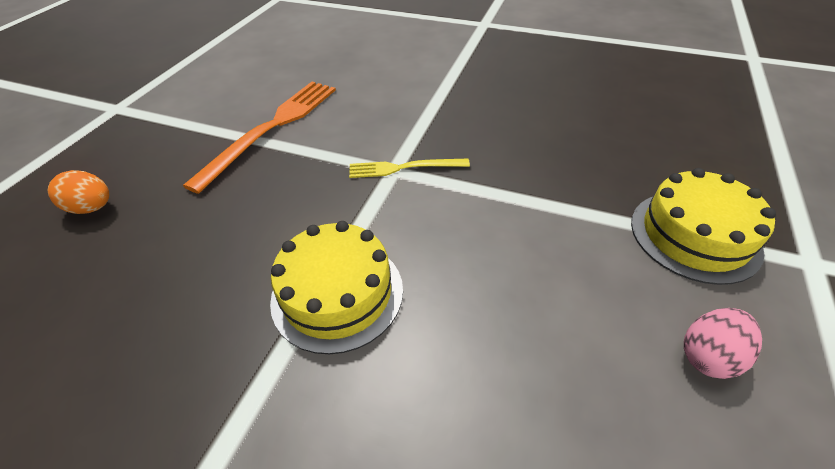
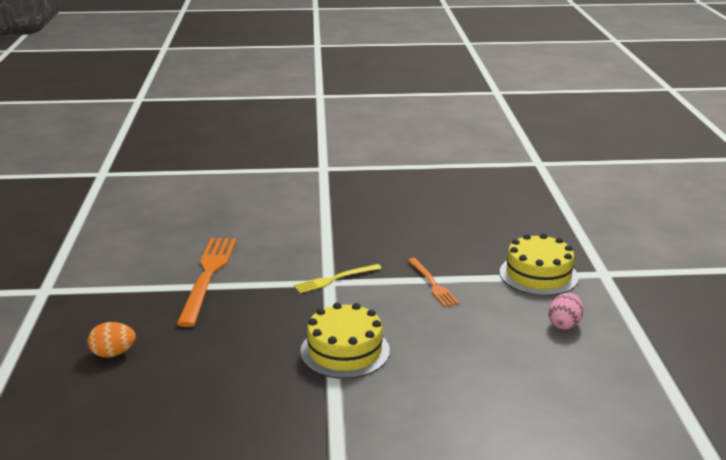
camera: 25 degrees left, 20 degrees down
none -> orange fork [408,258,459,307]

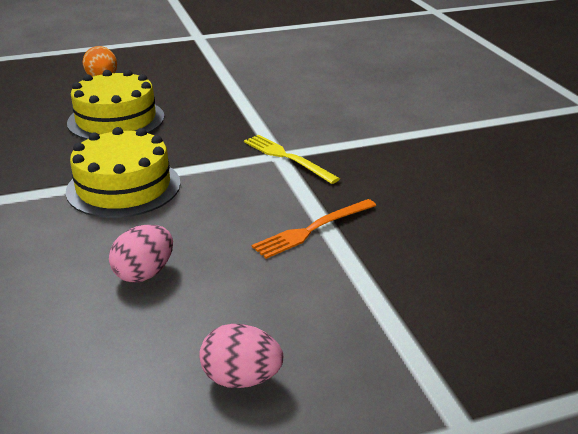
camera: 75 degrees right, 5 degrees up
orange fork [177,238,236,327] -> none
yellow cake [500,233,579,296] -> yellow cake moved to [67,70,164,140]
none -> pink egg [109,225,173,283]

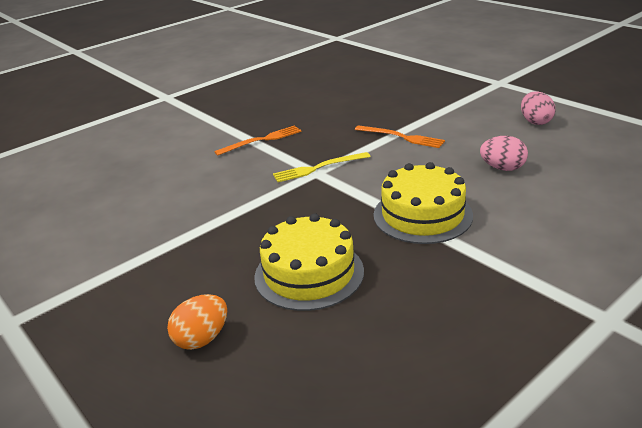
camera: 110 degrees left, 0 degrees up
yellow fork [244,135,340,184] -> yellow fork turned 45 degrees clockwise [273,152,371,182]
none -> orange fork [214,125,302,156]

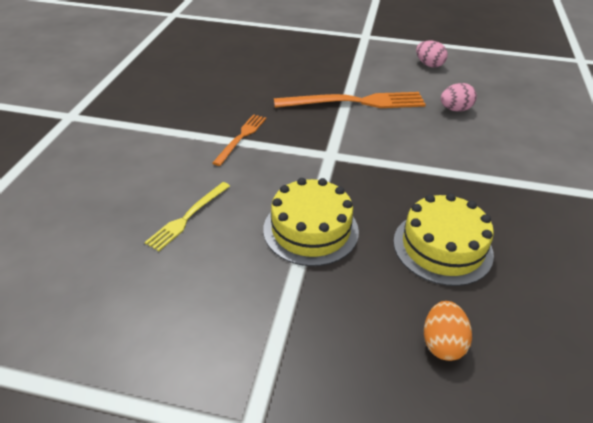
camera: 40 degrees left, 10 degrees up
yellow fork [273,152,371,182] -> yellow fork moved to [145,182,230,251]
orange fork [355,125,445,148] -> orange fork [274,92,426,108], size x1.81
yellow cake [374,162,473,244] -> yellow cake moved to [263,178,359,266]

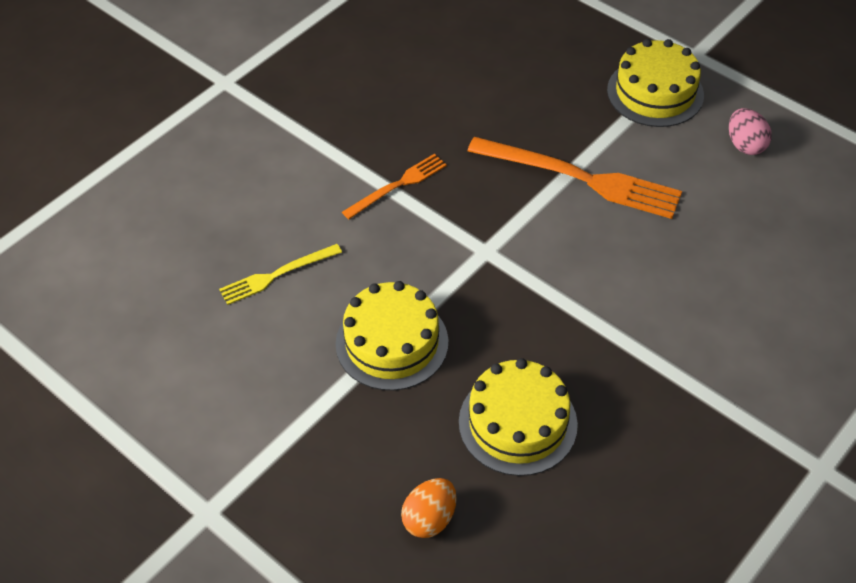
camera: 30 degrees right, 10 degrees up
pink egg [441,83,477,112] -> none
none -> yellow cake [607,39,704,127]

